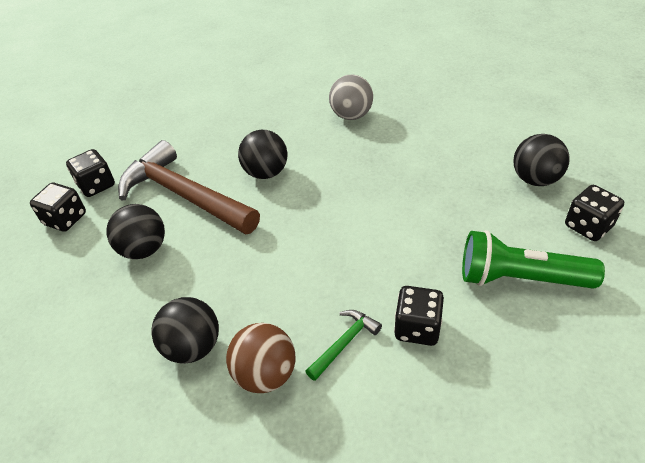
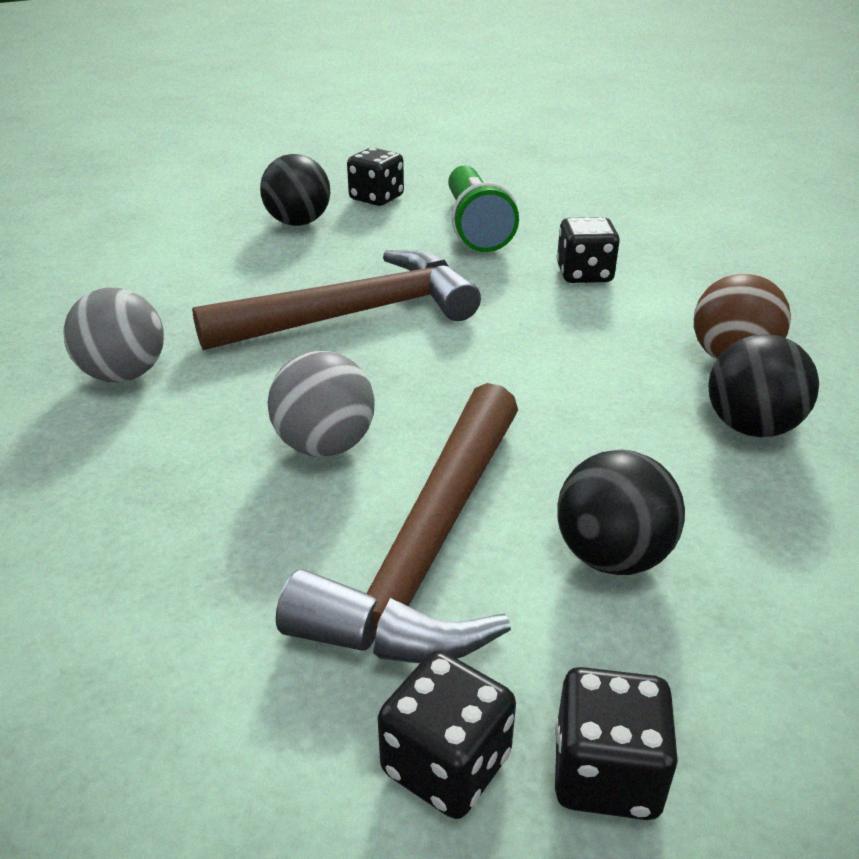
camera: 110 degrees left, 10 degrees down
black ball [238,130,288,179] -> grey ball [268,351,375,457]
green hammer [305,310,382,381] -> none
none -> brown hammer [192,250,481,350]

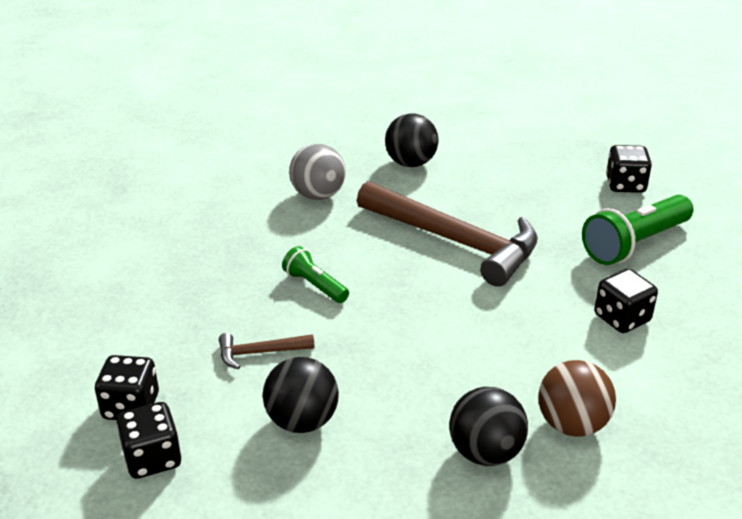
camera: 60 degrees right, 0 degrees up
black ball [260,154,330,226] -> black ball moved to [385,113,438,167]
grey ball [268,351,375,457] -> green flashlight [282,246,349,303]
brown hammer [276,383,518,663] -> brown hammer [219,333,315,369], size x0.42

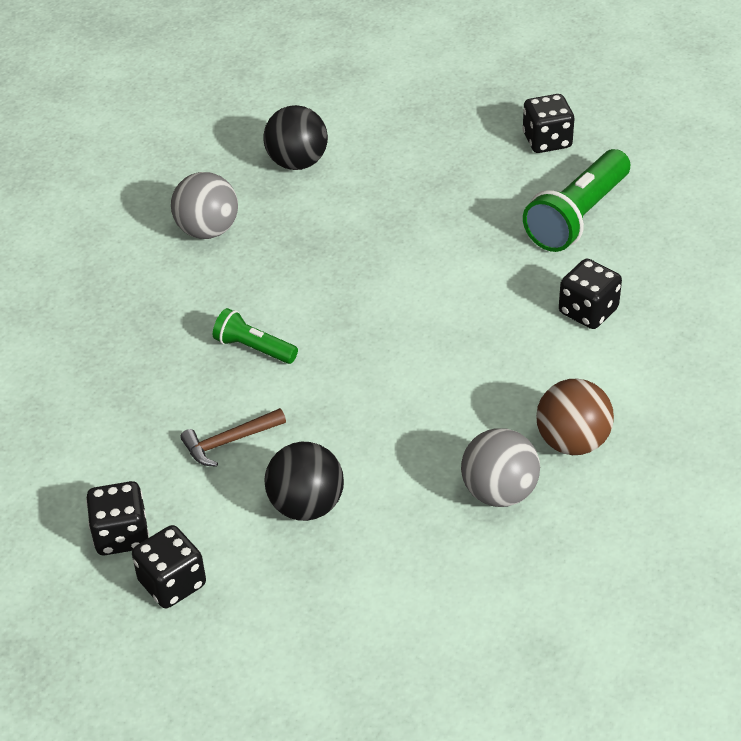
camera: 15 degrees left, 10 degrees up
brown hammer [357,181,538,287] -> none
black ball [449,387,528,466] -> grey ball [461,428,540,507]

